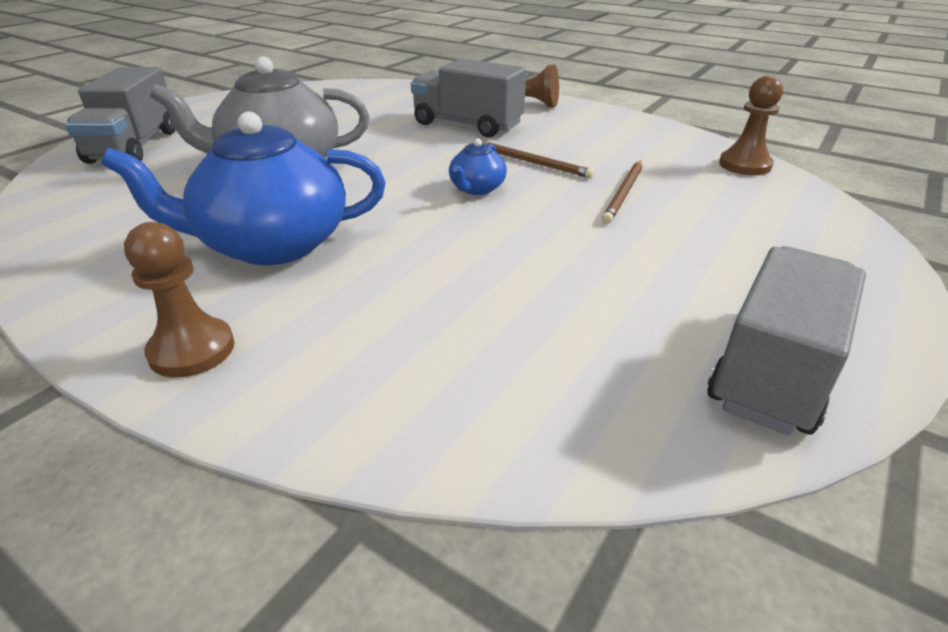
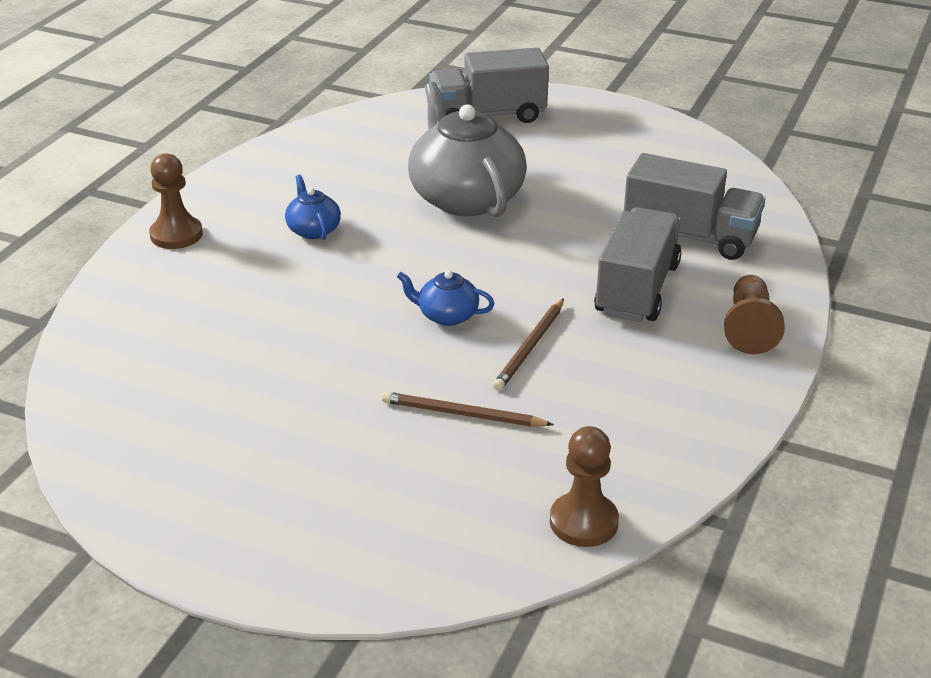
camera: 80 degrees right, 0 degrees up
blue teapot [101,112,386,265] -> blue teapot [285,175,341,240], size x0.46
grey truck [707,247,866,435] -> grey truck moved to [624,153,765,260]

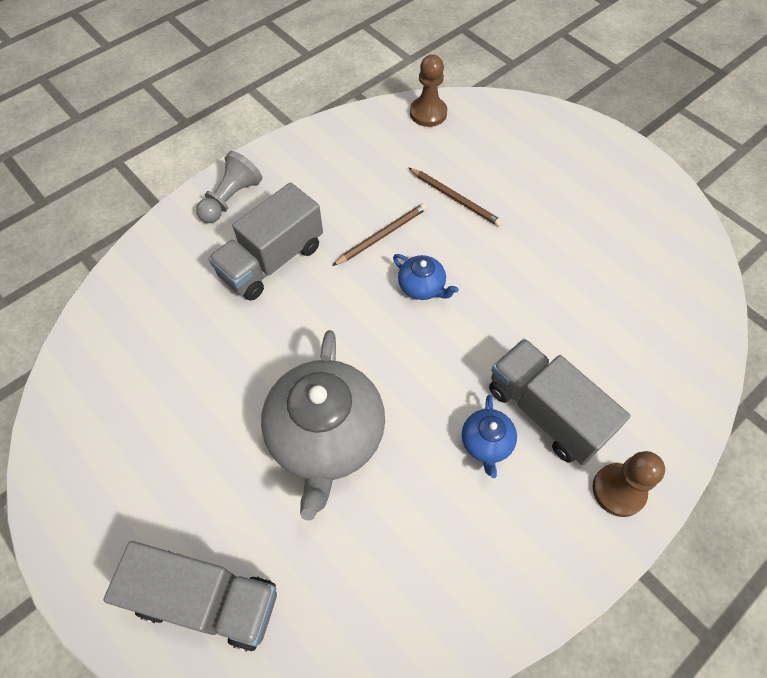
camera: 155 degrees left, 25 degrees up
grey truck [624,153,765,260] -> grey truck moved to [489,339,630,465]
brown pawn [724,275,785,354] -> grey pawn [196,151,262,223]

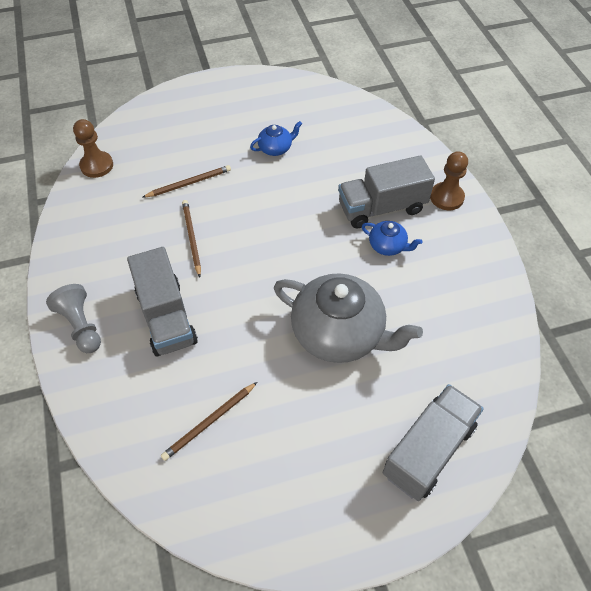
camera: 65 degrees left, 5 degrees down
blue teapot [393,254,459,300] -> blue teapot moved to [250,121,302,156]
none -> brown pencil [161,382,257,461]

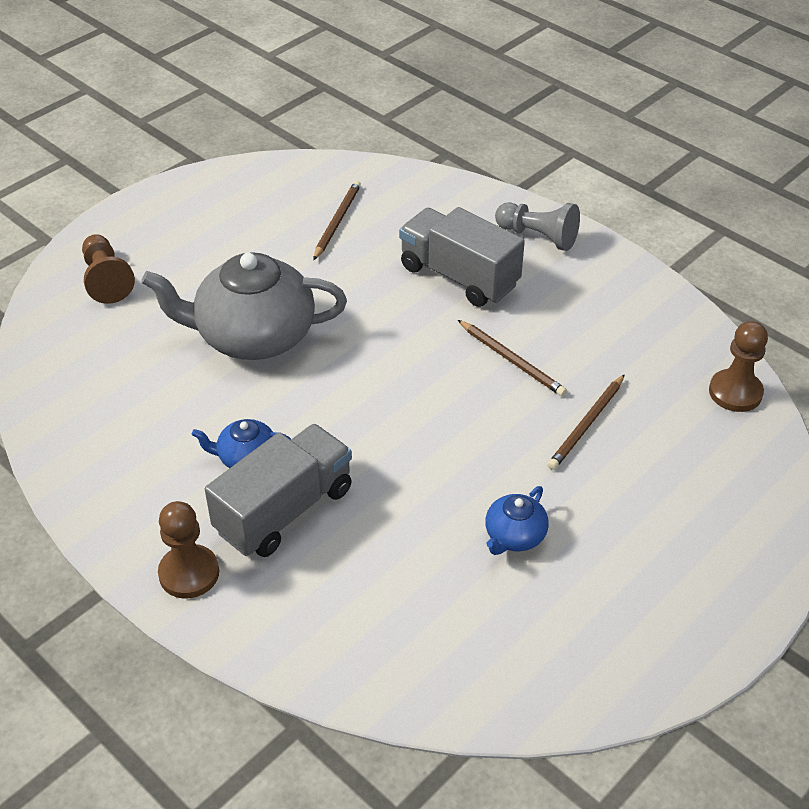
camera: 150 degrees right, 10 degrees down
grey truck [383,384,484,501] -> brown pawn [82,234,135,304]

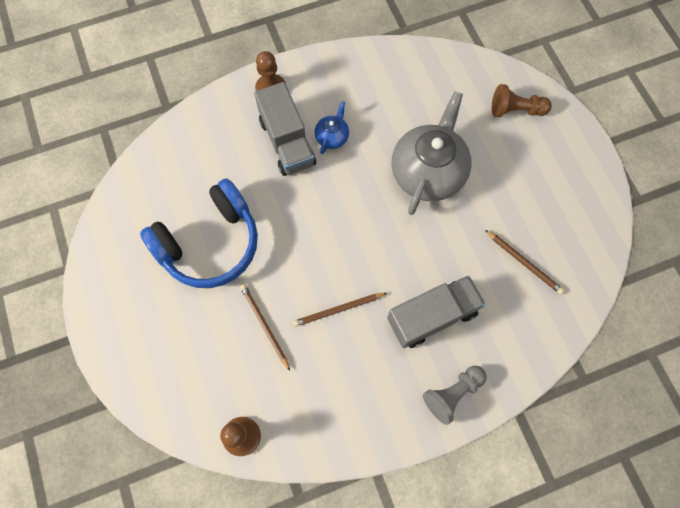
camera: 115 degrees right, 25 degrees up
blue teapot [485,486,549,555] -> blue headphones [140,179,258,288]

